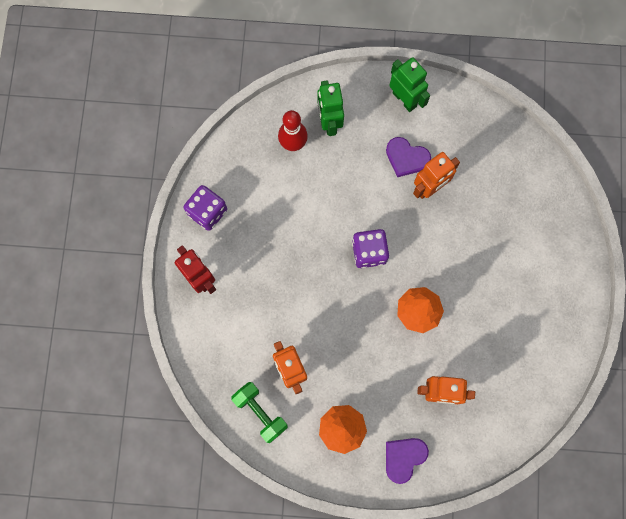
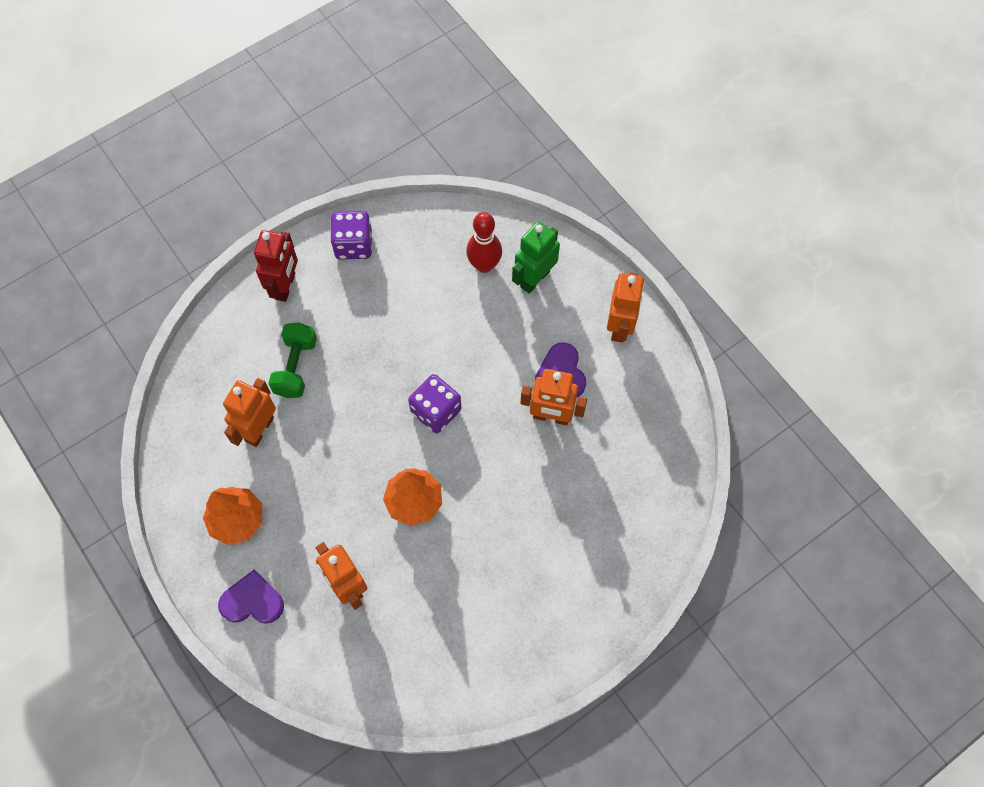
camera: 50 degrees right, 10 degrees down
green dumbbell [231,382,288,443] -> green dumbbell moved to [268,322,317,398]
green robot [389,57,430,112] -> orange robot [607,272,644,343]

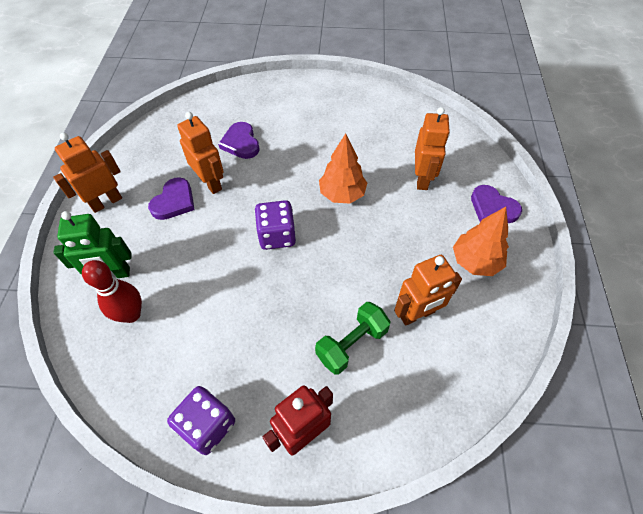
camera: 140 degrees left, 10 degrees down
none -> purple heart [218,122,260,159]

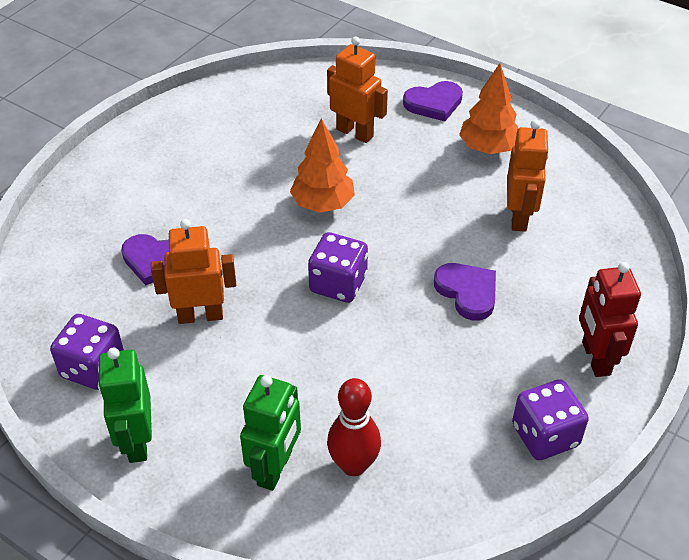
camera: 60 degrees left, 10 degrees down
orange robot [53,133,122,213] -> green robot [98,347,152,463]
purple heart [148,177,195,220] -> purple heart moved to [434,263,496,321]
green dumbbell [315,302,391,375] -> none
none -> purple dice [50,314,124,390]

